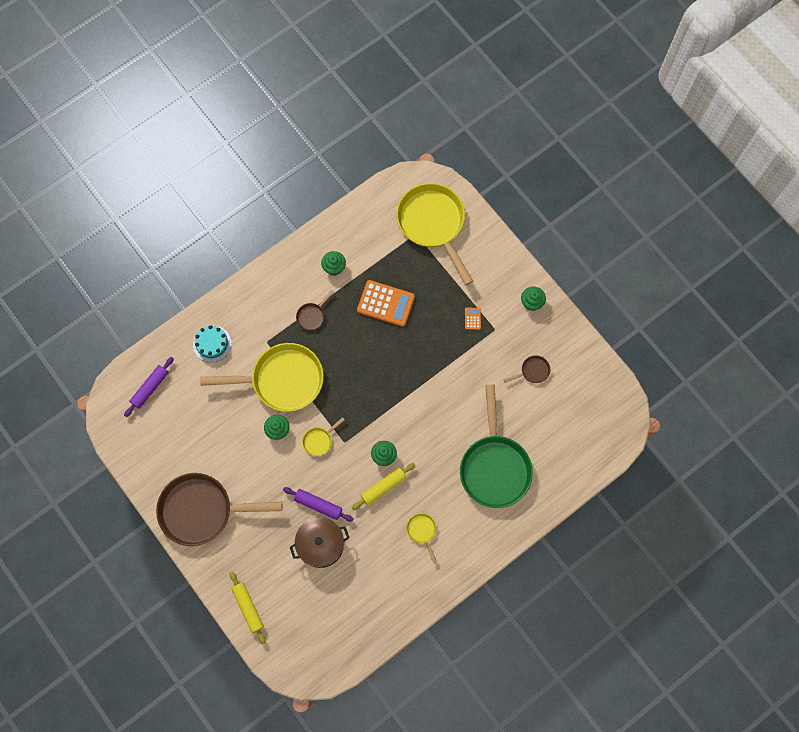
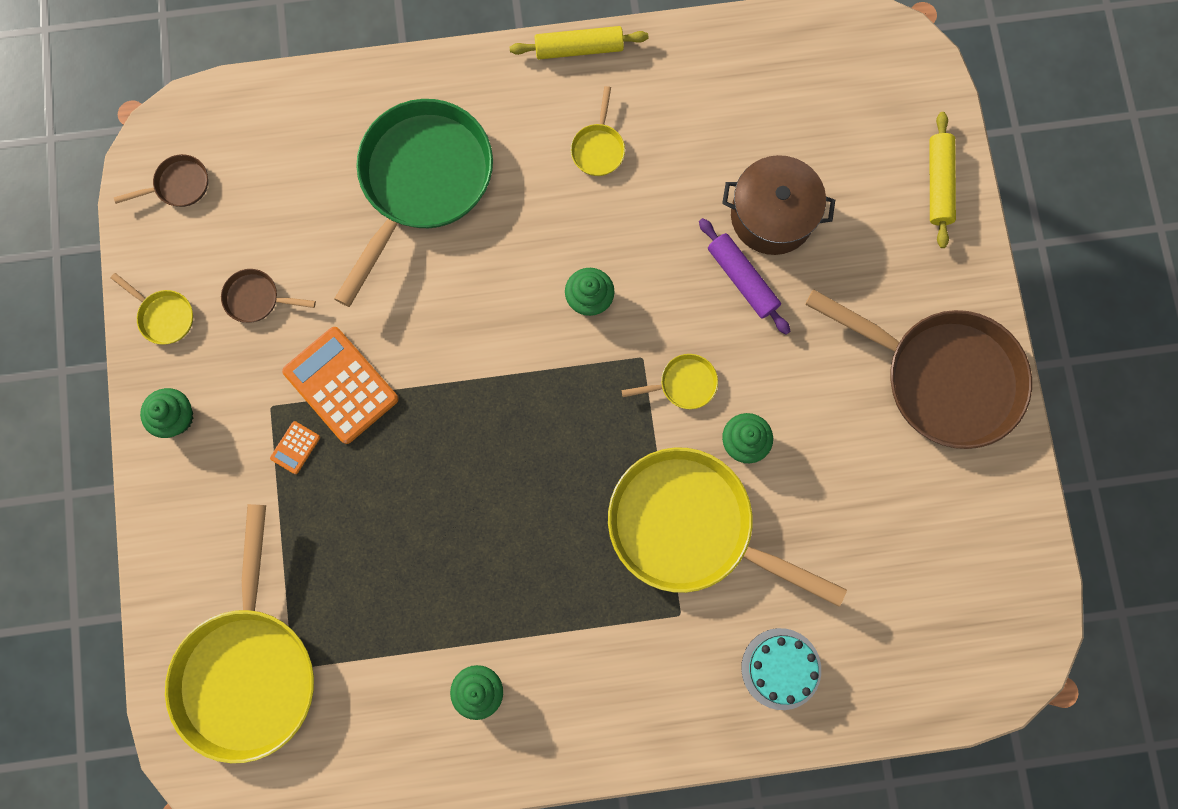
camera: 150 degrees left, 5 degrees up
purple rolling pin [124,357,174,417] -> none
brown pan [296,290,334,330] -> brown pan moved to [114,154,208,207]
yellow rolling pin [352,463,415,510] -> yellow rolling pin moved to [510,26,648,59]
orange calculator [357,280,415,327] -> orange calculator moved to [282,327,399,444]
none -> yellow pan [111,273,193,345]

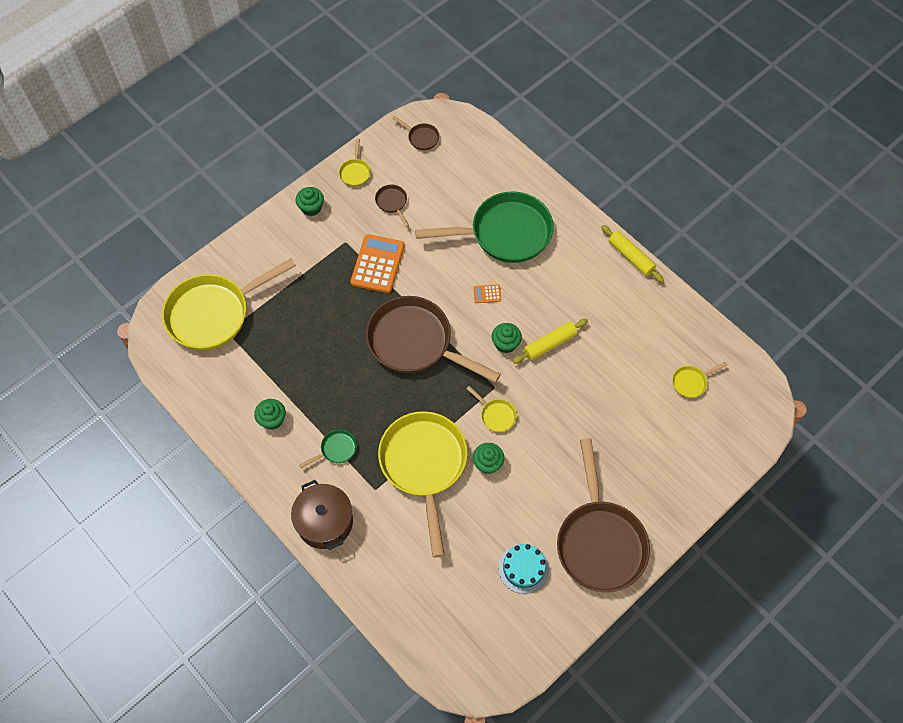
camera: 55 degrees right, 15 degrees down
orange calculator [270,421,320,474] -> orange calculator moved to [473,284,501,303]
yellow pan [571,86,625,176] -> yellow pan moved to [672,362,727,398]
purple rolling pin [699,218,790,335] -> none
brown pot [722,155,835,255] -> brown pot moved to [291,480,353,550]
turquoise cake [741,628,821,710] -> turquoise cake moved to [499,544,549,594]
yellow rolling pin [930,112,956,248] -> yellow rolling pin moved to [513,319,588,364]
none -> green pan [299,429,357,468]
none -> brown pan [366,296,501,383]

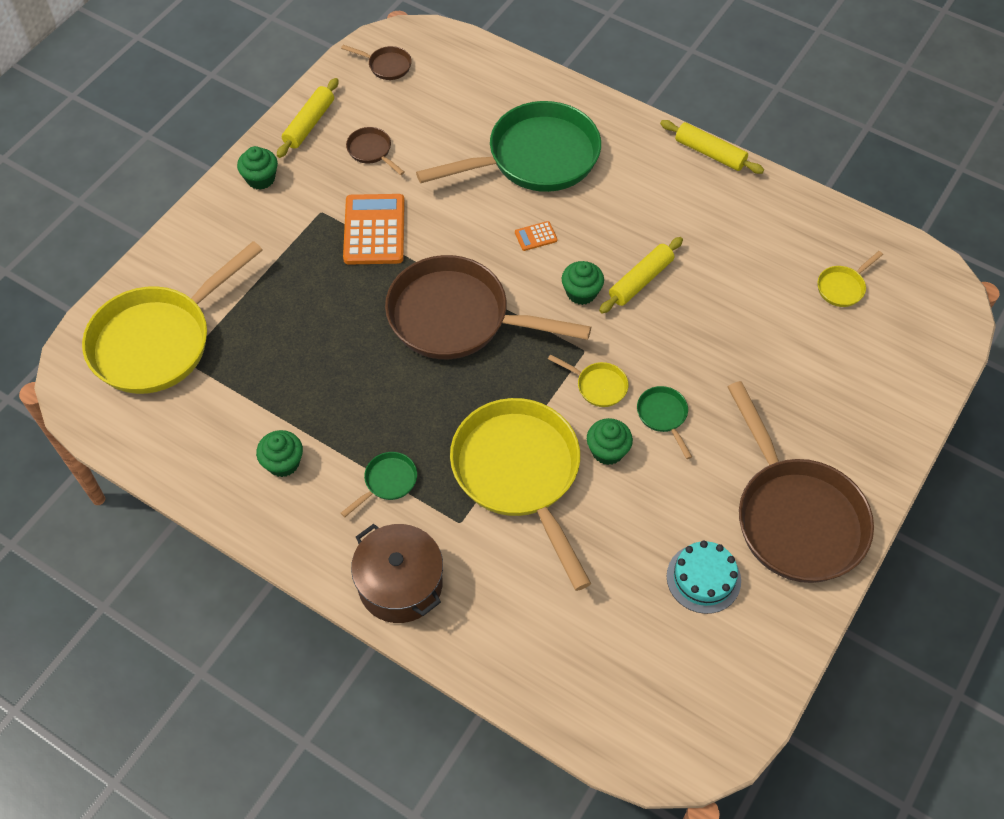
camera: 15 degrees left, 5 degrees down
yellow pan [339,139,371,186] -> yellow rolling pin [277,78,339,158]
none -> green pan [637,386,692,459]

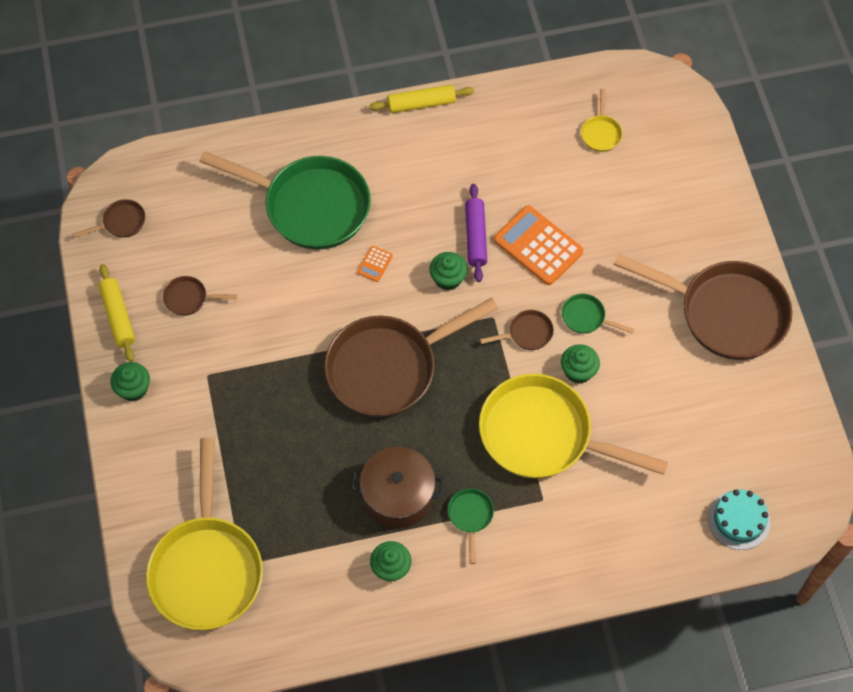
camera: 45 degrees left, 5 degrees up
orange calculator [343,194,405,265] -> orange calculator moved to [494,206,584,285]
brown pot [351,524,443,623] -> brown pot moved to [351,447,444,528]
green pan [416,101,601,192] -> green pan turned 90 degrees clockwise [199,151,371,250]
yellow pan [548,354,629,407] -> brown pan [480,310,554,350]
yellow rolling pin [599,237,683,313] -> purple rolling pin [465,184,487,282]
turquoise cake [667,541,741,614] -> turquoise cake moved to [708,489,771,550]

